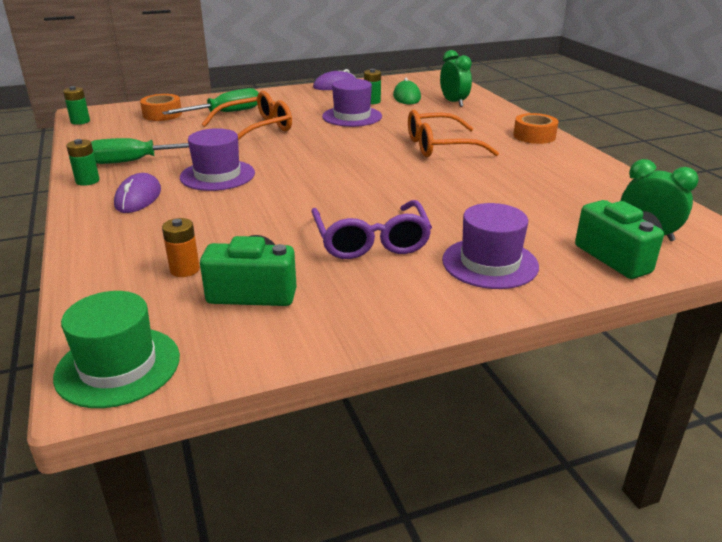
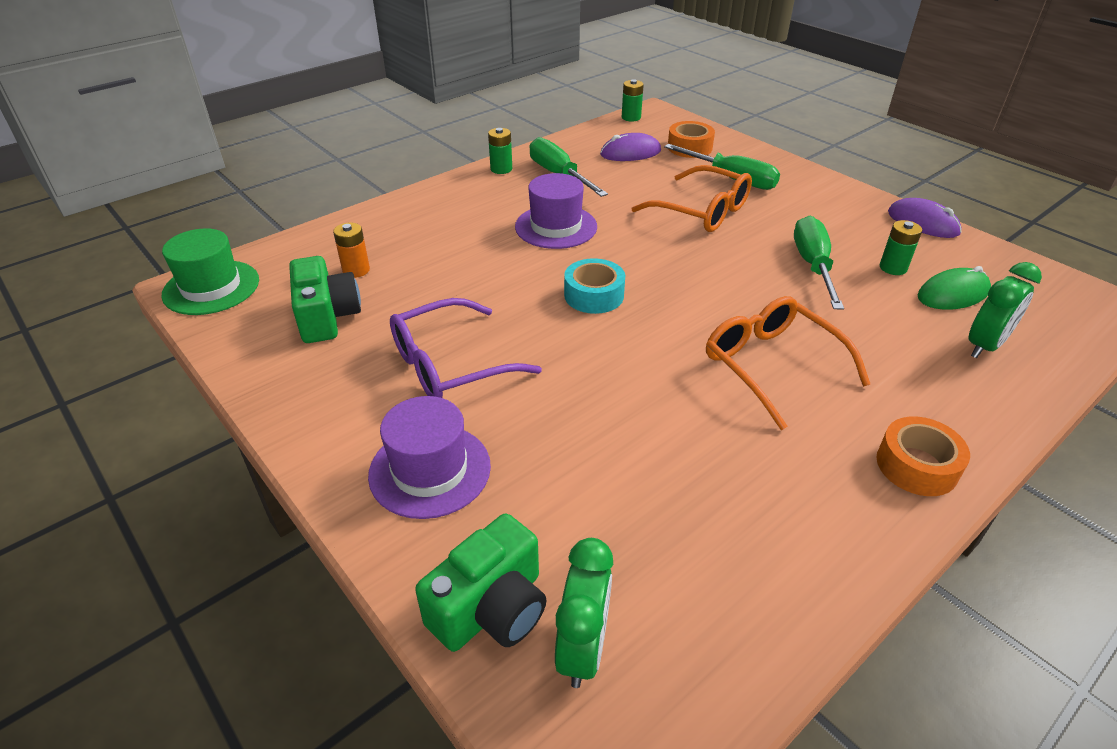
camera: 70 degrees right, 10 degrees up
purple mouse [114,173,161,213] -> purple mouse moved to [600,133,661,161]
purple hat [322,79,382,127] -> green screwdriver [794,216,844,310]
none -> turquoise tape [564,258,625,314]

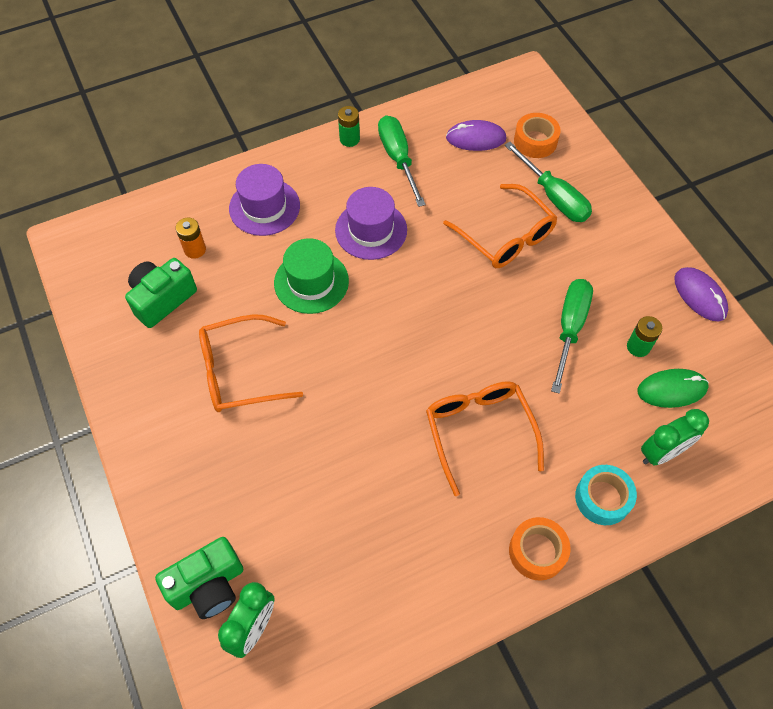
camera: 15 degrees right, 20 degrees up
green hat [161,228,259,315] -> green hat moved to [274,238,349,314]
green camera [289,256,361,343] -> green camera turned 135 degrees counterclockwise [125,258,197,328]
purple hat [368,396,491,519] -> purple hat moved to [229,164,300,236]
purple glasses [390,298,542,398] -> orange glasses [199,314,303,412]
turquoise tape [564,258,625,314] -> turquoise tape moved to [575,465,637,525]
green battery [622,79,644,122] -> none

